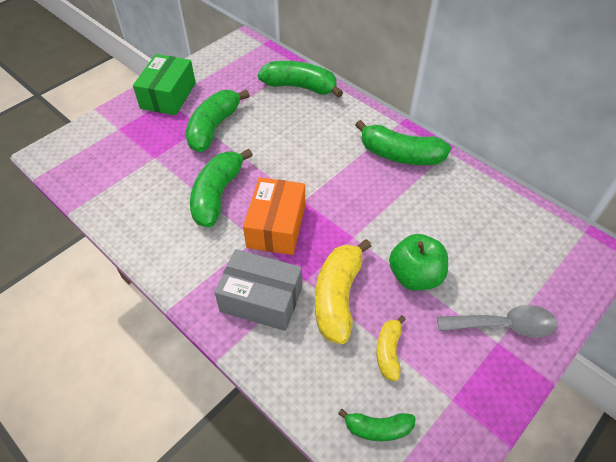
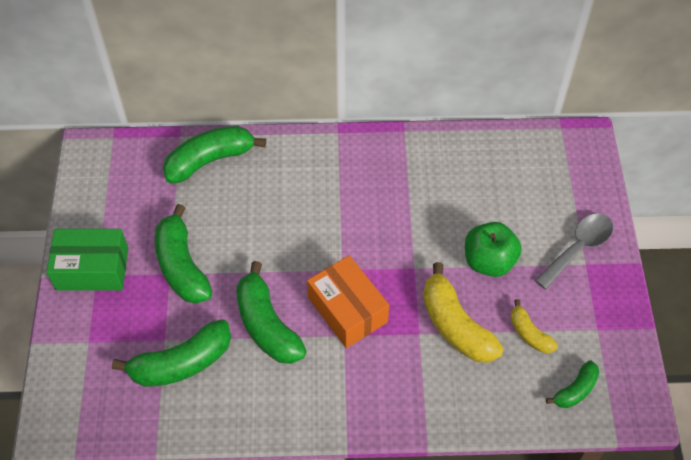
camera: 45 degrees left, 5 degrees up
green box [133,54,196,115] -> green box turned 60 degrees counterclockwise [47,229,128,291]
grey box [214,249,302,331] -> none
green banana [355,120,451,165] -> green banana moved to [112,319,231,387]

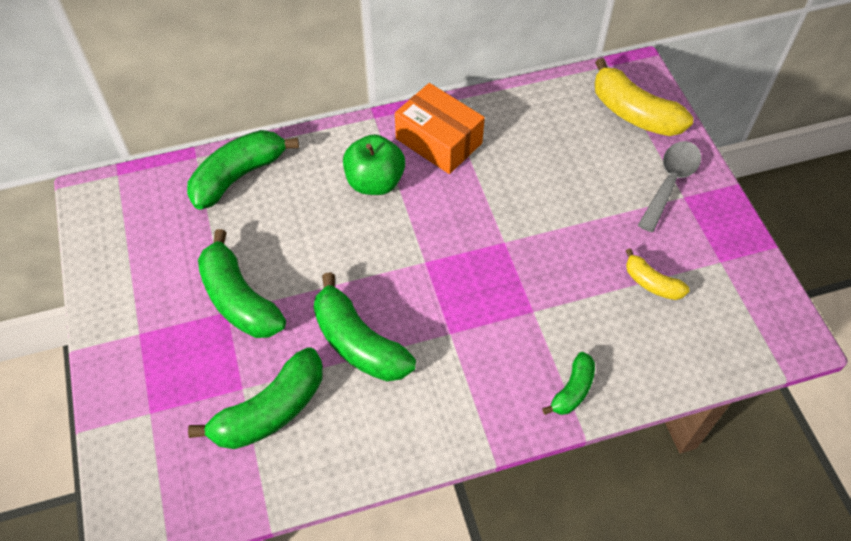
camera: 15 degrees left, 0 degrees up
green box [47,229,128,291] -> none
orange box [307,255,389,348] -> orange box moved to [395,83,485,174]
yellow banana [423,262,504,363] -> yellow banana moved to [594,58,693,136]
green apple [465,222,522,277] -> green apple moved to [343,134,405,195]
green banana [546,361,599,408] -> green banana moved to [542,352,595,415]

